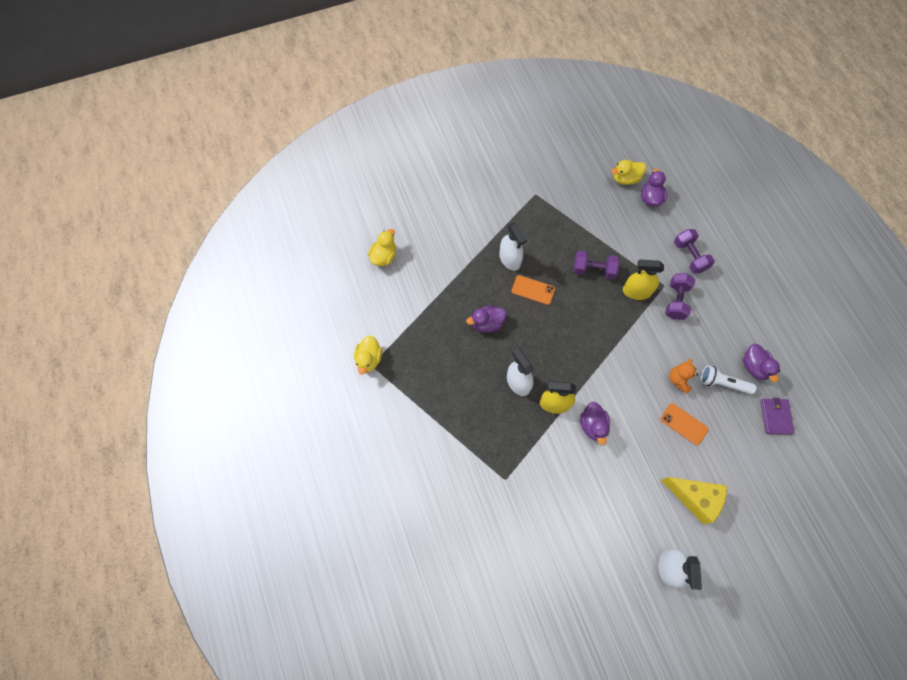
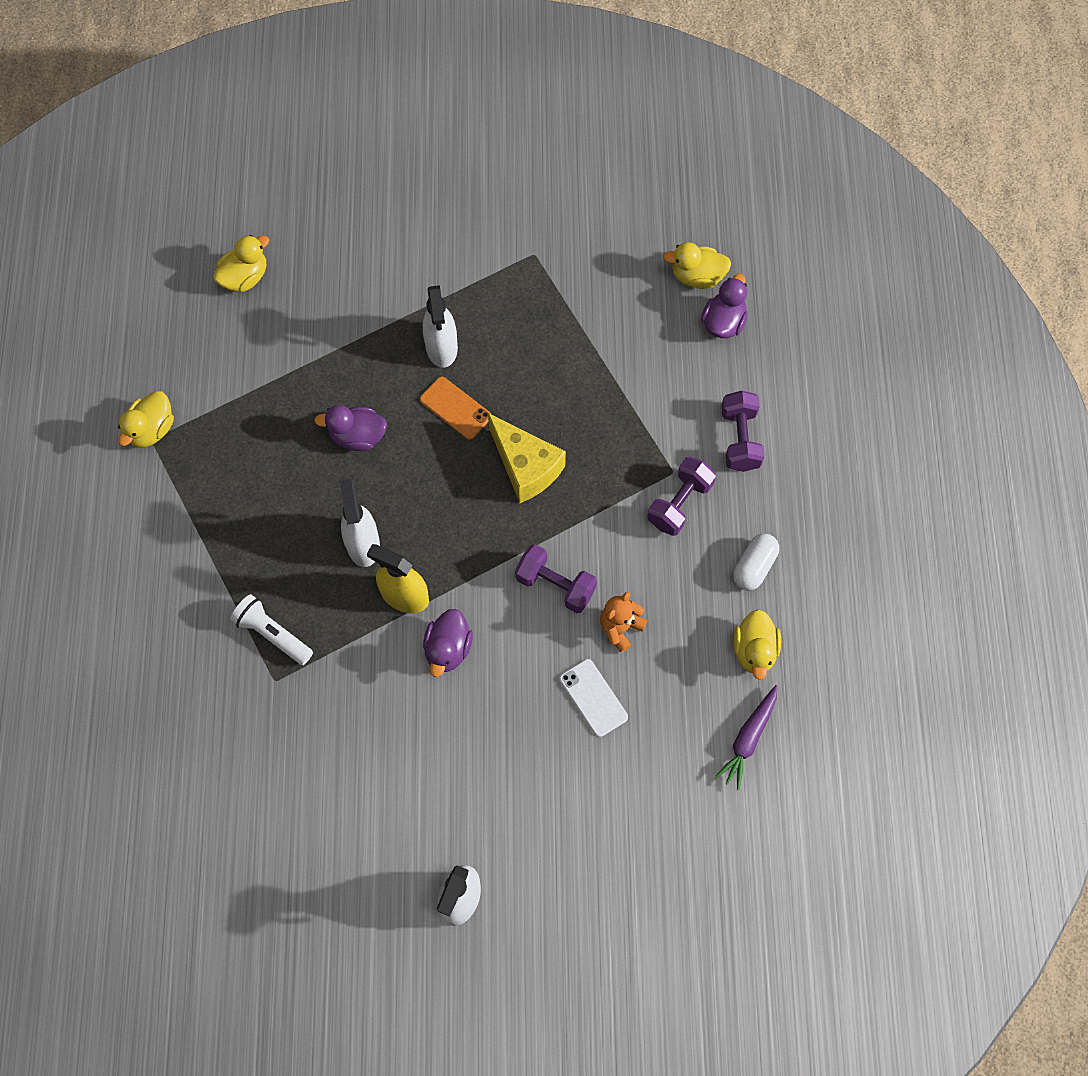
camera: 20 degrees right, 0 degrees up
purple dumbbell [573,251,620,279] -> purple dumbbell moved to [515,544,597,613]
yellow spray bottle [623,260,664,300] -> none
orange phone [660,403,709,445] -> white phone [559,659,628,737]
yellow cheese [661,477,727,524] -> yellow cheese moved to [488,413,566,503]
white flashlight [701,365,756,394] -> white flashlight moved to [230,594,313,665]
purple duck [743,344,780,382] -> yellow duck [733,610,781,680]
purple wallet [760,398,794,435] -> purple carrot [714,685,778,790]
none -> white capsule [733,533,779,591]

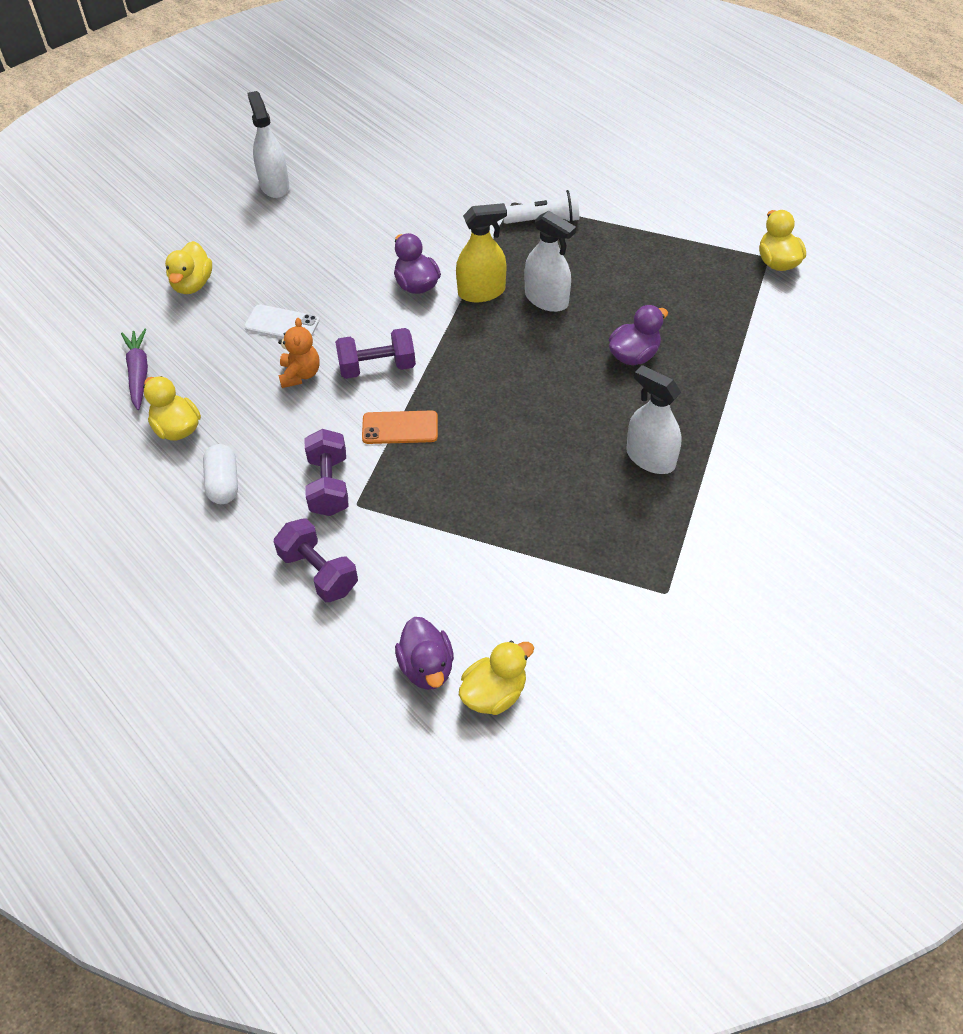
camera: 140 degrees right, 15 degrees down
yellow duck [213,235,269,292] -> yellow duck moved to [165,241,212,294]
orange phone [420,377,491,439] -> orange phone moved to [362,410,438,444]
yellow cheese [488,413,566,503] -> none

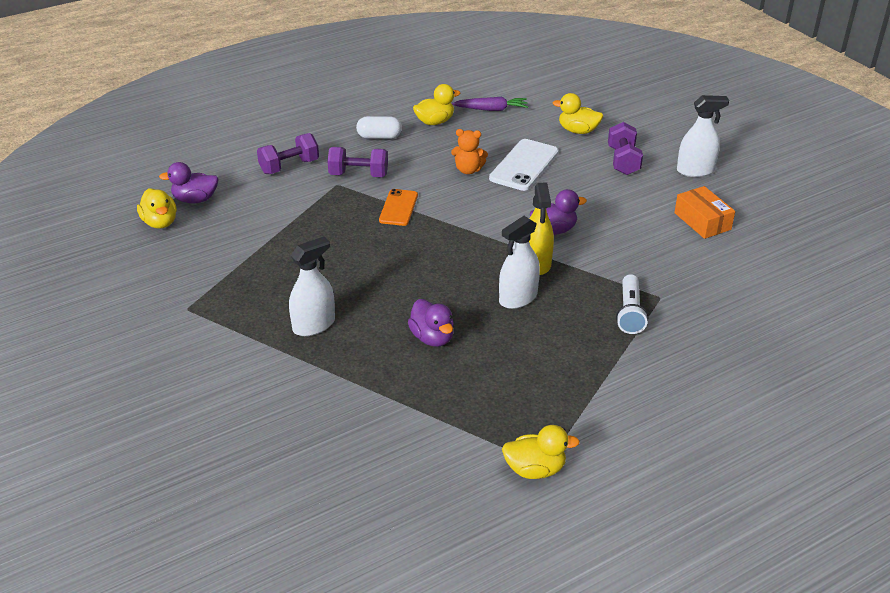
camera: 100 degrees right, 15 degrees down
white phone [244,304,319,338] -> white phone [489,139,559,191], size x1.54
purple dumbbell [335,328,416,379] -> purple dumbbell moved to [608,122,643,175]
none -> orange box [674,186,735,239]

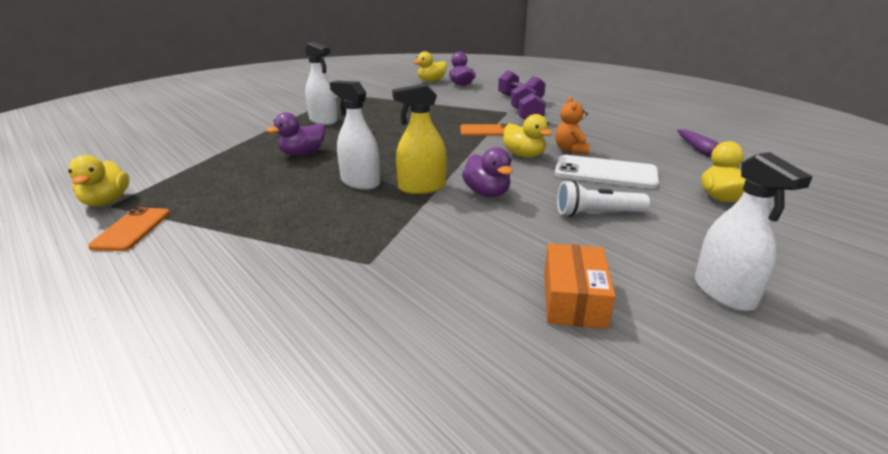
camera: 80 degrees right, 10 degrees down
white capsule [356,116,402,139] -> none
yellow duck [413,84,460,125] -> yellow duck moved to [503,114,553,158]
purple dumbbell [608,122,643,175] -> none
white flashlight [616,274,648,334] -> white flashlight moved to [557,180,650,217]
orange box [674,186,735,239] -> orange box turned 45 degrees counterclockwise [544,243,616,329]
none -> orange phone [88,207,170,251]

